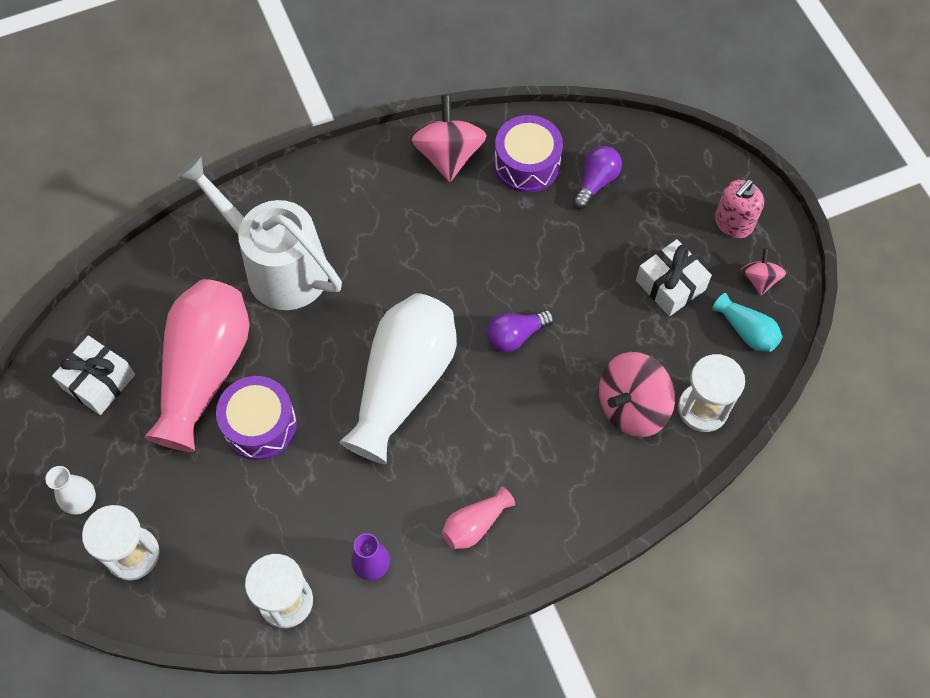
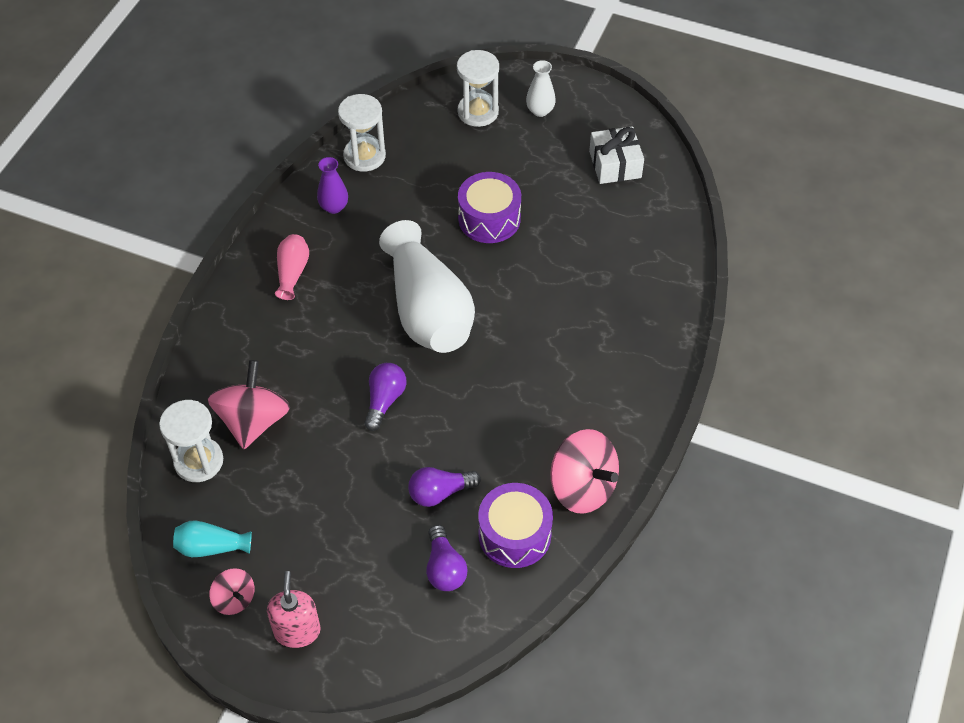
camera: 135 degrees right, 10 degrees down
pink vase [144,279,249,452] -> none
white watering can [177,155,342,310] -> none
white gift [636,239,712,316] -> none
none -> purple light bulb [408,467,481,507]

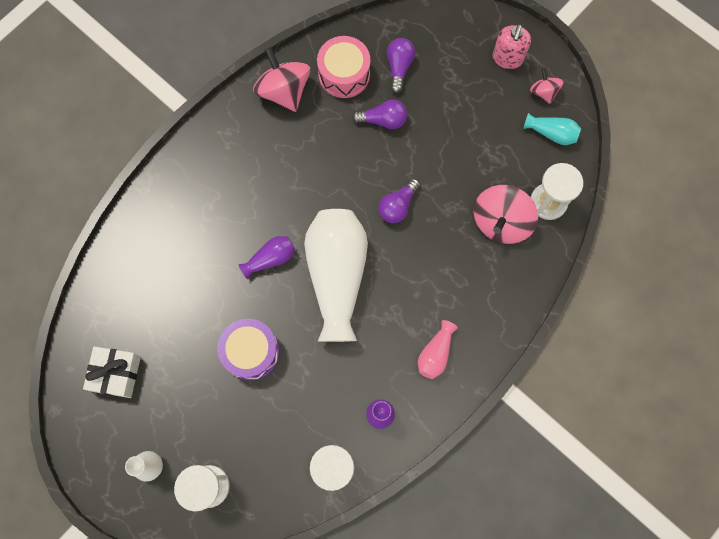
camera: 160 degrees left, 20 degrees up
purple drum [478,483,553,568] -> pink drum [317,36,370,98]
none -> purple vase [238,236,295,279]

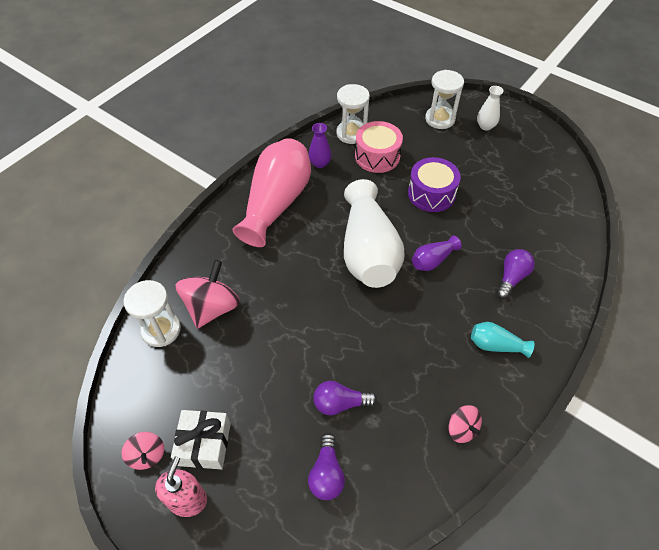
camera: 175 degrees right, 20 degrees down
white gift [83,346,141,398] -> white gift moved to [171,410,231,469]
pink spinning top [253,47,310,112] -> pink spinning top [449,405,482,443], size x0.54
pink drum [317,36,370,98] -> pink drum moved to [355,121,403,173]
purple light bulb [378,178,421,223] -> purple light bulb moved to [497,249,535,299]
pink vase [418,320,458,379] -> pink vase [233,138,311,247], size x2.24
turquoise vase [523,113,581,145] -> turquoise vase moved to [471,322,534,358]

